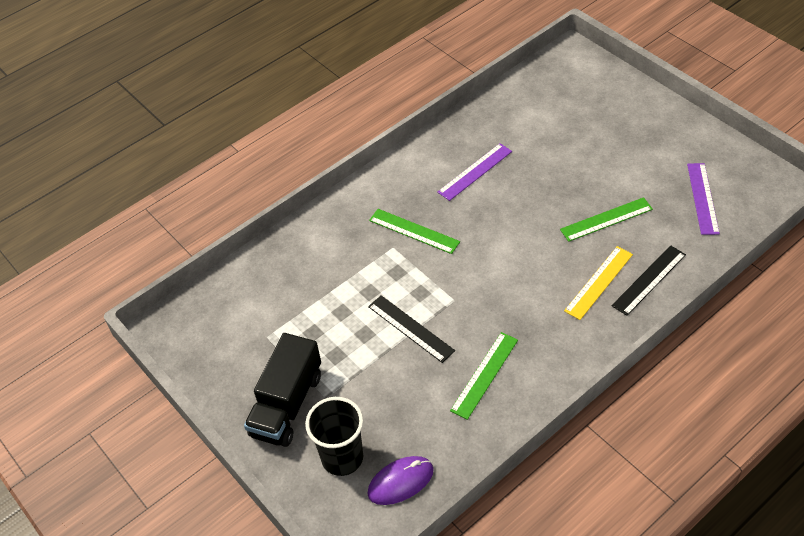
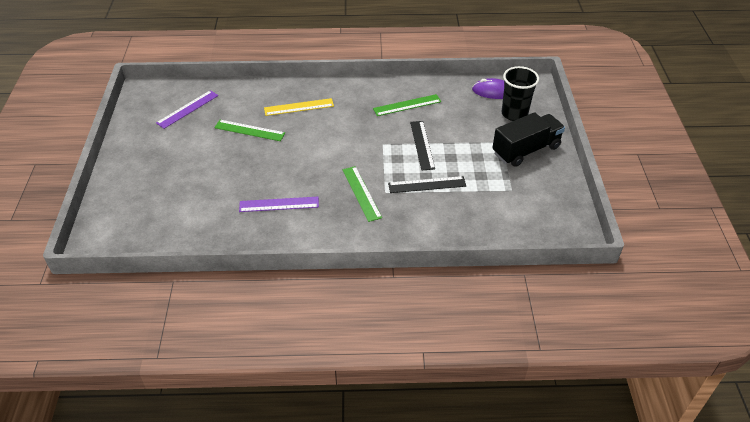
camera: 145 degrees left, 5 degrees down
black ruler [612,245,686,316] -> black ruler moved to [388,176,466,193]

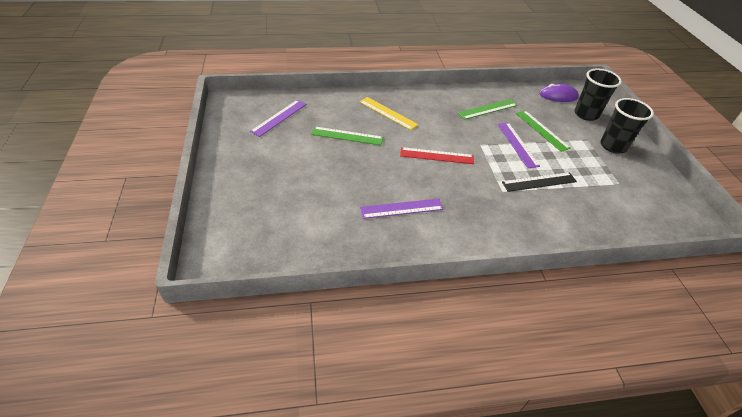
camera: 10 degrees left, 0 degrees up
yellow ruler [264,98,334,116] -> yellow ruler turned 60 degrees clockwise [360,97,418,130]
green ruler [343,166,382,222] -> green ruler moved to [516,110,571,152]
black ruler [410,121,435,170] -> purple ruler [497,123,540,168]
black truck [492,112,565,167] -> black cup [600,98,654,153]
none -> red ruler [400,147,474,164]

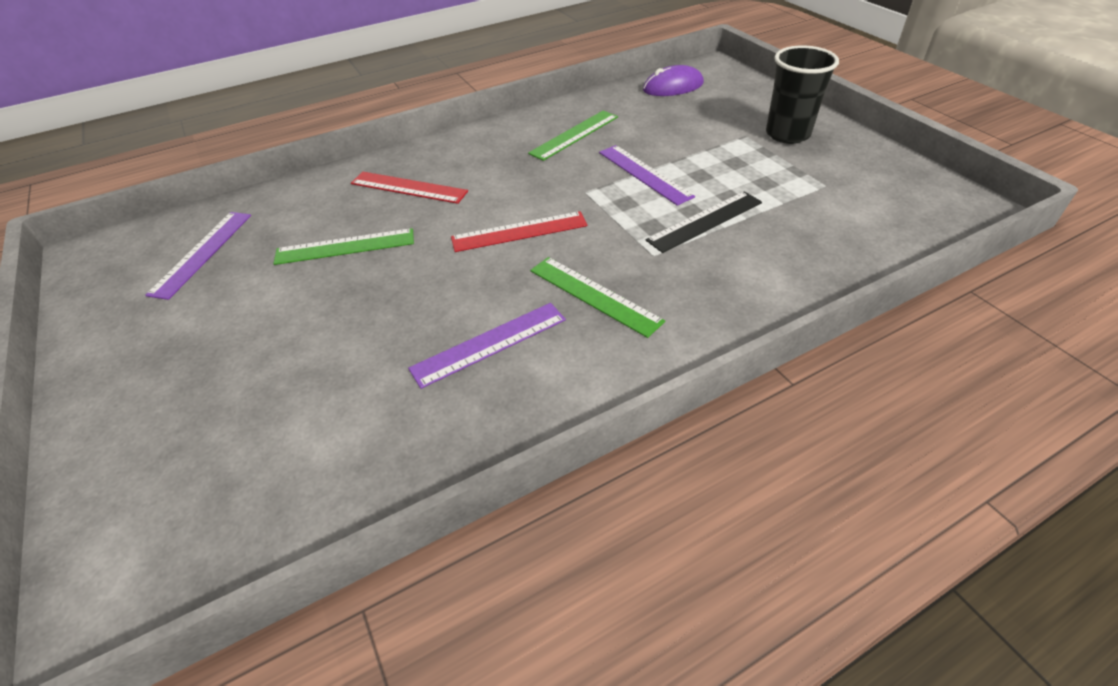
camera: 15 degrees left, 0 degrees up
yellow ruler [360,97,418,130] -> red ruler [351,172,468,204]
green ruler [516,110,571,152] -> green ruler moved to [530,257,665,338]
black cup [574,68,622,121] -> none

